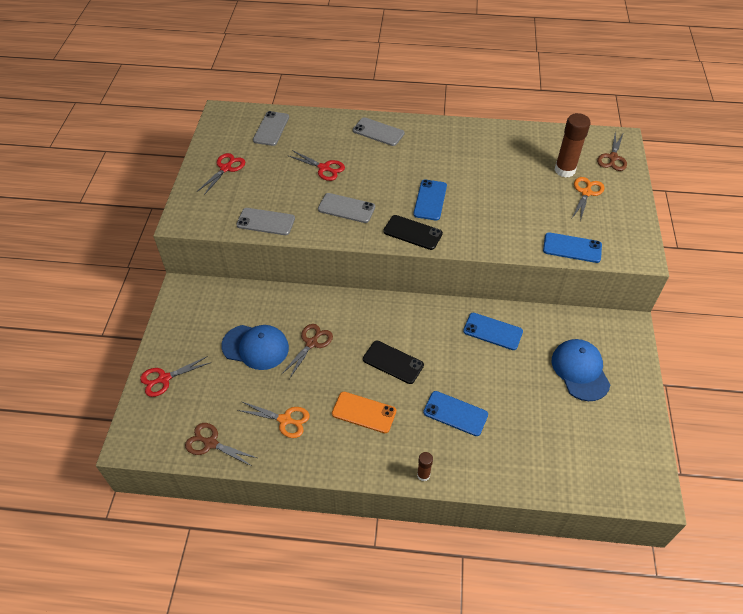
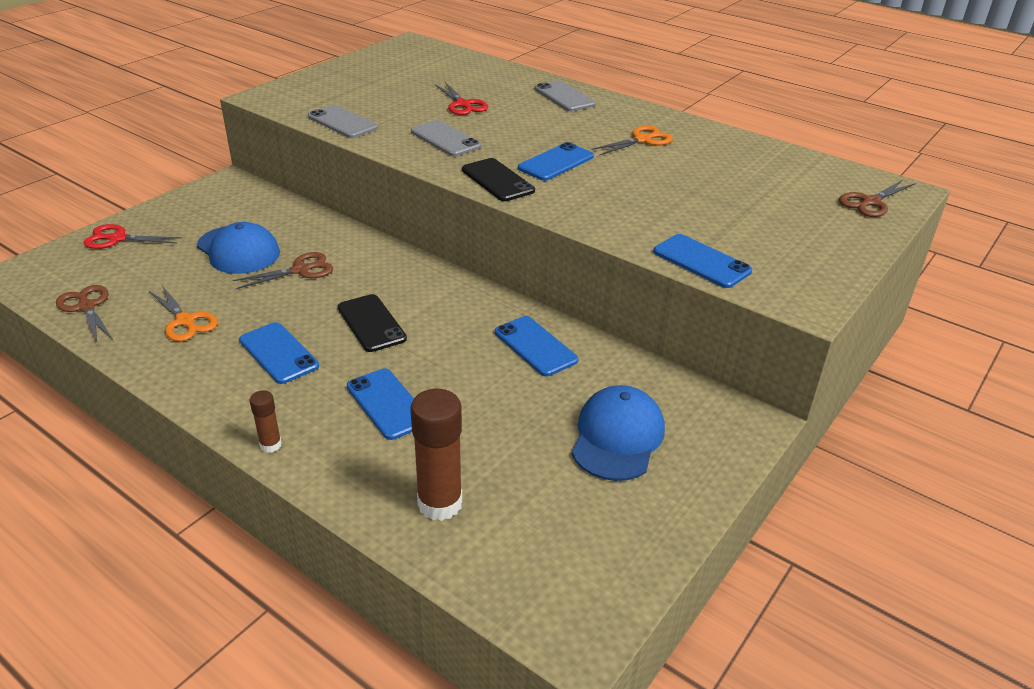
camera: 30 degrees right, 15 degrees down
red scissors [198,153,245,195] -> none
grey phone [253,111,289,146] -> none
orange phone [332,392,396,433] -> blue phone [239,322,319,384]
brown glue stick [554,113,591,178] -> brown glue stick moved to [410,389,462,521]
orange scissors [572,177,604,221] -> orange scissors moved to [592,125,673,156]

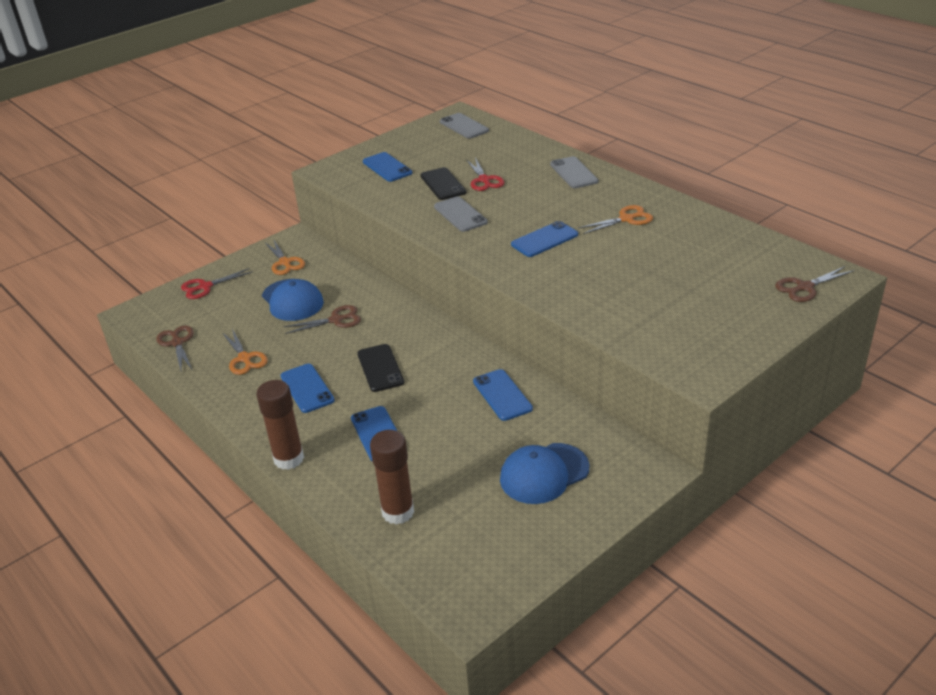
camera: 15 degrees right, 0 degrees up
red scissors [84,224,182,249] -> red scissors turned 45 degrees counterclockwise [181,268,253,299]
brown glue stick [250,390,282,453] -> brown glue stick [256,380,304,470], size x1.97
grey phone [308,105,378,138] -> grey phone moved to [440,113,489,139]
black phone [462,158,535,201] -> black phone moved to [420,167,466,200]
blue cap [572,385,665,481] -> blue cap turned 150 degrees counterclockwise [500,443,590,504]
blue phone [653,234,752,288] -> blue phone moved to [363,152,412,182]
none -> orange scissors [265,239,305,275]

